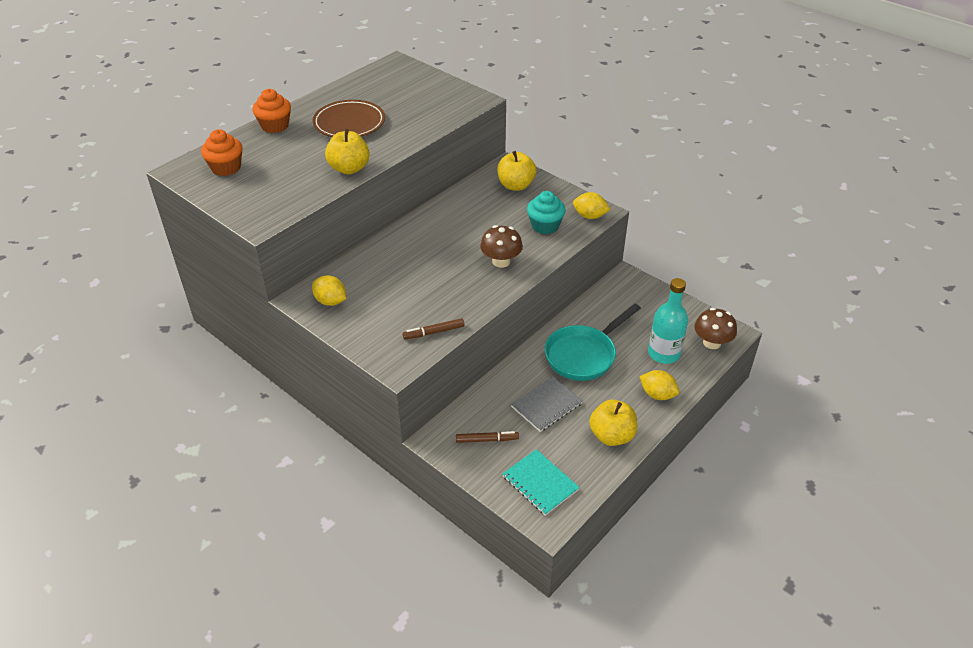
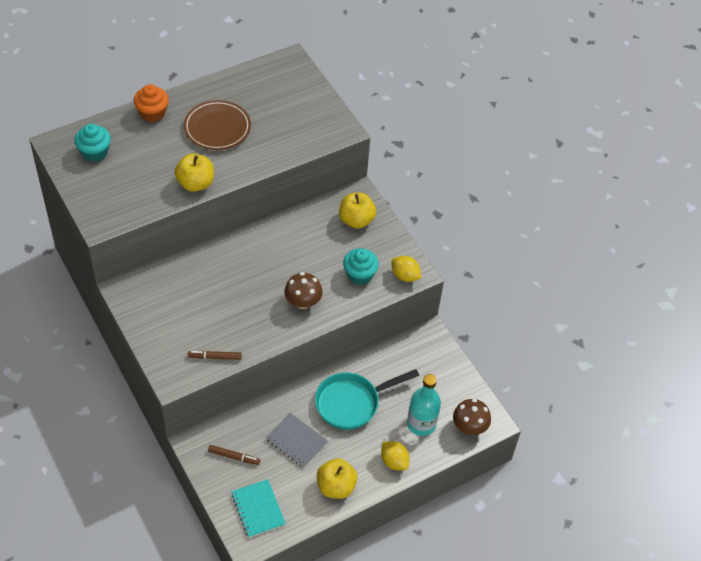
camera: 15 degrees right, 10 degrees up
orange cupcake [201,129,243,176] -> turquoise cupcake [74,124,111,162]
yellow lemon [312,275,346,306] -> none
grey notebook [511,377,583,432] -> grey notebook turned 60 degrees clockwise [266,413,328,468]

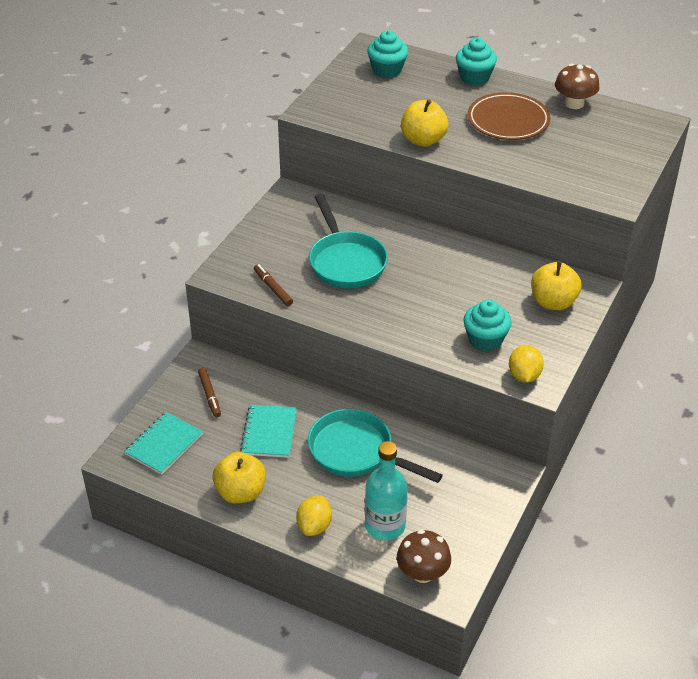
camera: 60 degrees right, 10 degrees down
orange cupcake [134,85,169,122] -> turquoise cupcake [456,38,497,85]
grey notebook [266,413,328,468] -> turquoise notebook [240,405,297,458]
brown mushroom [284,272,323,309] -> brown mushroom moved to [555,64,599,109]
none -> turquoise pan [309,194,388,289]

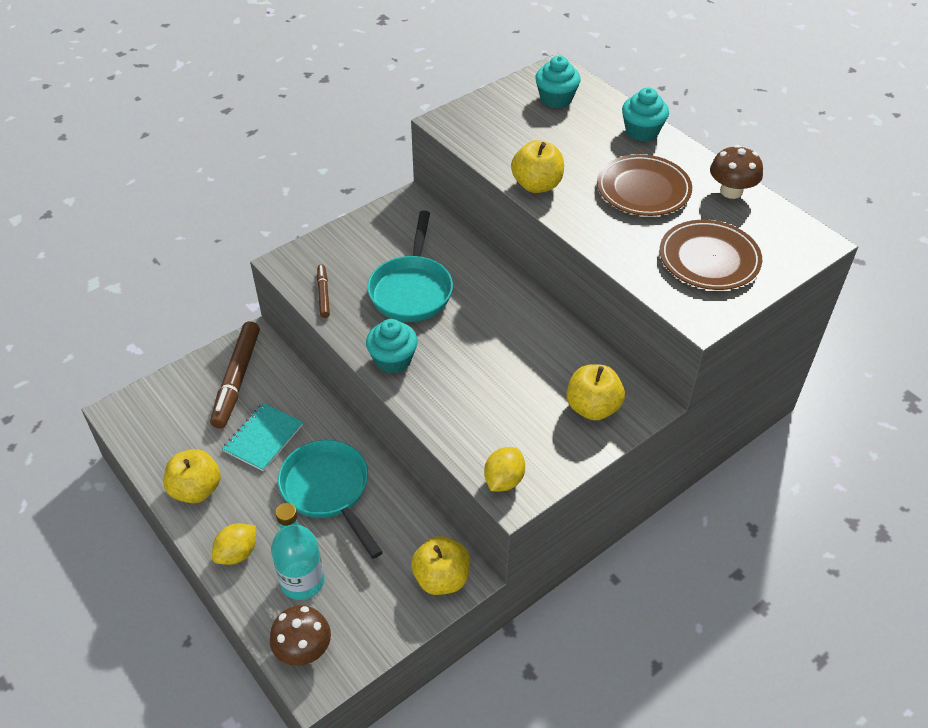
camera: 25 degrees right, 5 degrees up
turquoise notebook [124,412,203,475] -> none
brown marker [198,368,221,417] -> brown marker [210,322,260,429], size x1.94
turquoise cupcake [463,299,512,351] -> turquoise cupcake moved to [366,319,418,373]
none -> yellow apple [411,536,470,595]
none -> brown plate [660,220,762,290]

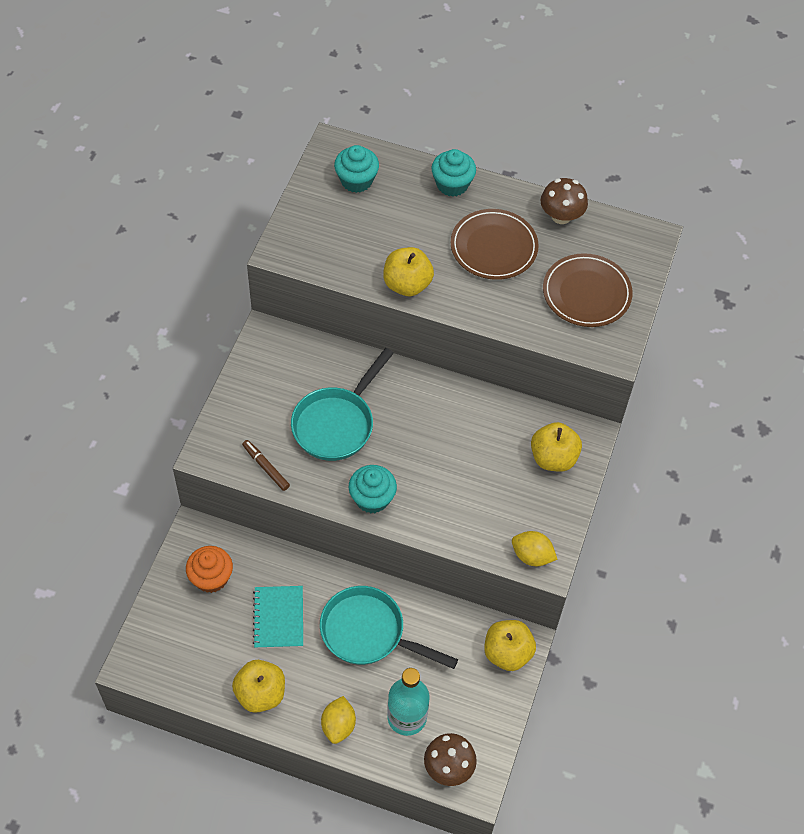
camera: 35 degrees left, 10 degrees up
brown marker [210,322,260,429] -> orange cupcake [186,546,233,593]
turquoise pan [367,210,453,322] -> turquoise pan turned 60 degrees clockwise [291,348,394,461]
yellow lemon [484,447,525,491] -> yellow lemon turned 60 degrees counterclockwise [512,531,558,566]

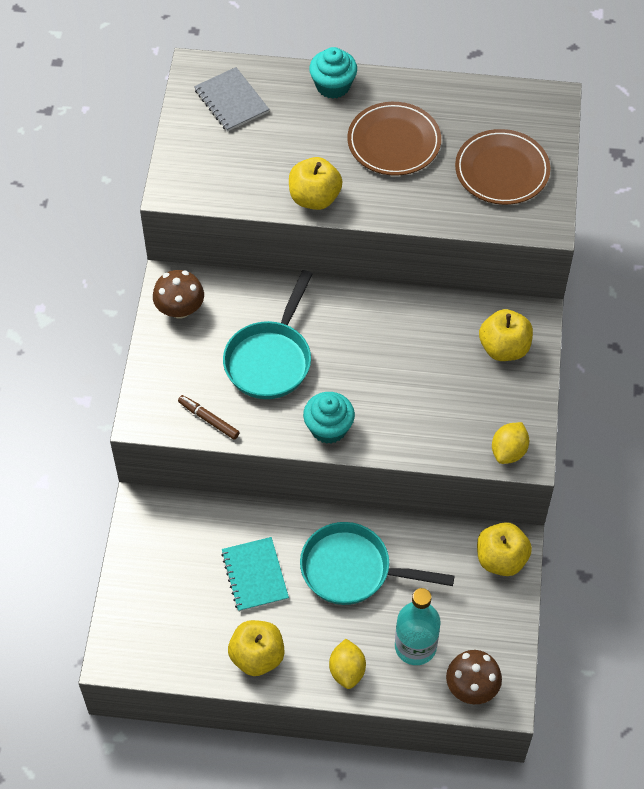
camera: 10 degrees left, 0 degrees up
orange cupcake [186,546,233,593] -> none
turquoise cupcake [334,145,379,193] -> grey notebook [194,67,269,132]
yellow lemon [512,531,558,566] -> yellow lemon turned 75 degrees counterclockwise [492,422,529,464]
brown mushroom [541,178,588,224] -> brown mushroom moved to [153,270,204,319]

